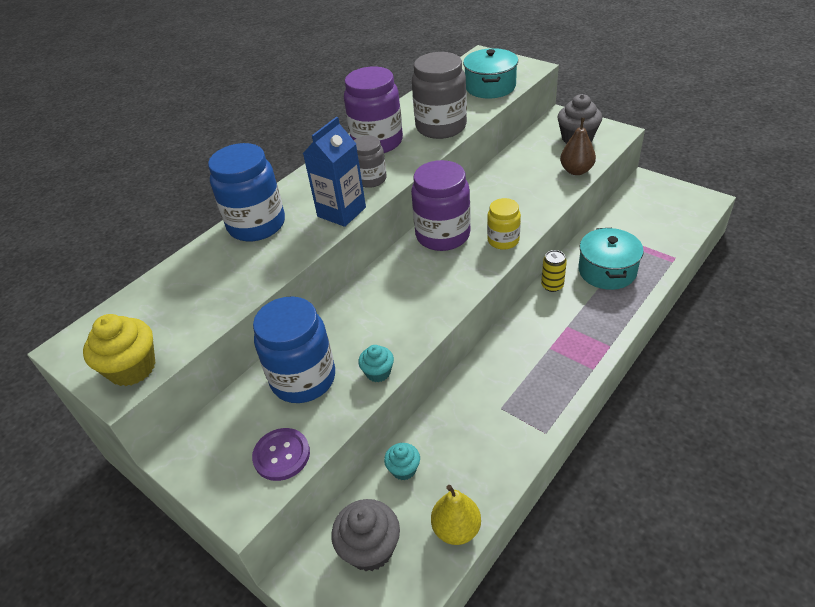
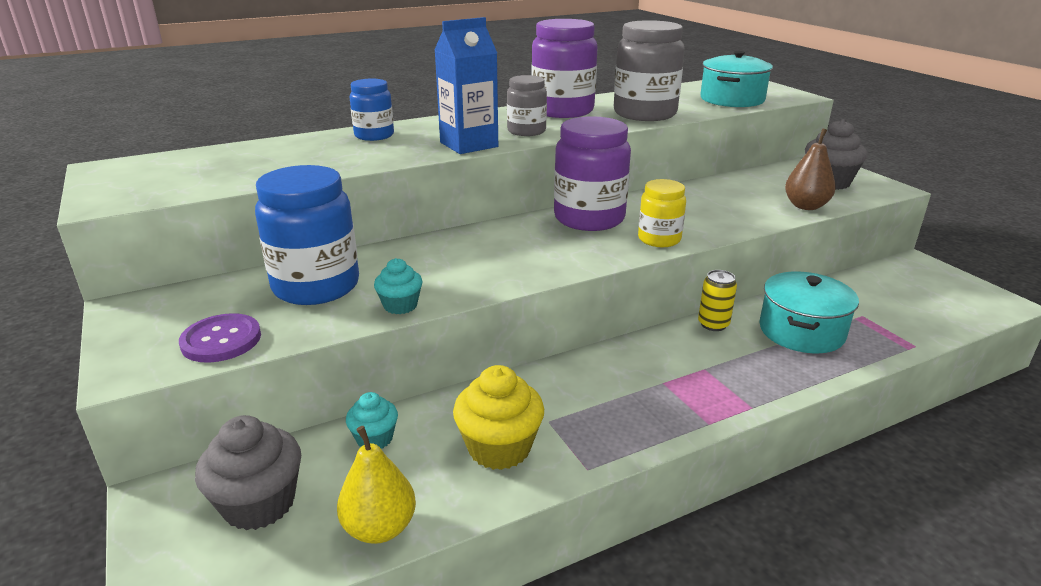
camera: 20 degrees right, 15 degrees down
yellow cupcake [83,314,155,386] -> yellow cupcake moved to [453,365,544,470]
blue jar [208,143,285,241] -> blue jar [350,79,394,141], size x0.57

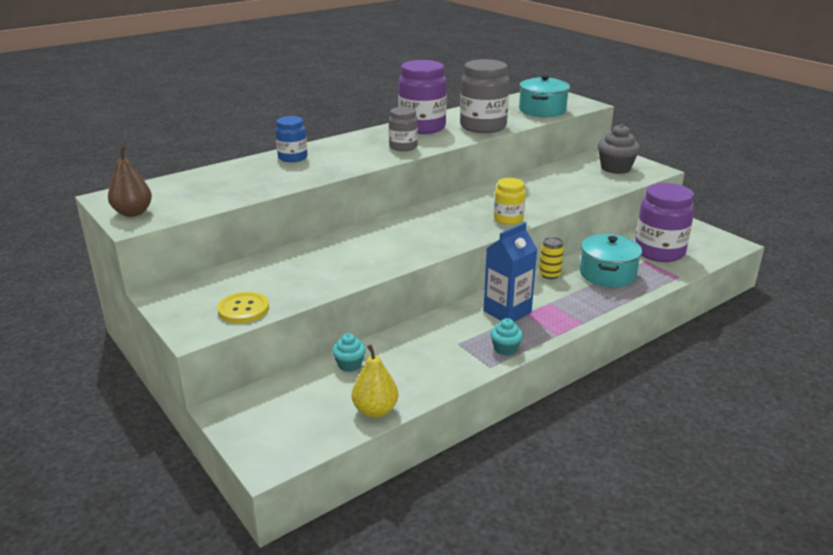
camera: 10 degrees left, 0 degrees up
purple button [179,313,261,363] -> yellow button [217,292,269,323]
grey cupcake [195,415,301,530] -> none
blue jar [255,165,359,305] -> none
turquoise cupcake [374,258,423,314] -> turquoise cupcake moved to [490,318,523,356]
blue carton [435,17,498,154] -> blue carton moved to [483,222,537,322]
yellow cupcake [453,365,544,470] -> none
purple jar [554,116,631,231] -> purple jar moved to [635,183,694,262]
brown pear [785,128,836,210] -> brown pear moved to [108,146,152,217]

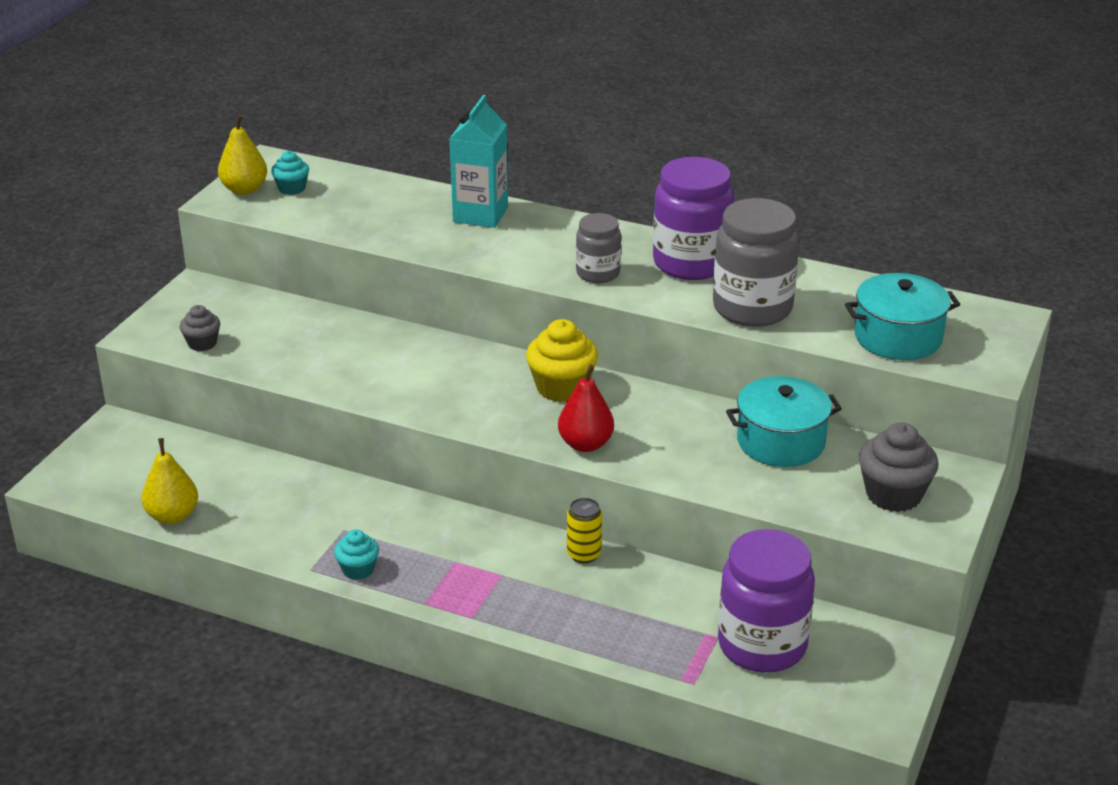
camera: 60 degrees right, 5 degrees up
brown pear [108,146,152,217] -> yellow pear [218,114,267,195]
yellow button [217,292,269,323] -> grey cupcake [180,305,220,351]
blue jar [275,116,307,162] -> turquoise carton [450,95,508,228]
turquoise cupcake [332,333,366,372] -> turquoise cupcake moved to [271,151,309,195]
blue carton [483,222,537,322] -> none
yellow jar [494,178,526,225] -> red pear [558,364,614,452]
turquoise pot [580,234,642,287] -> turquoise pot moved to [726,376,842,467]
none -> yellow cupcake [526,319,598,402]

